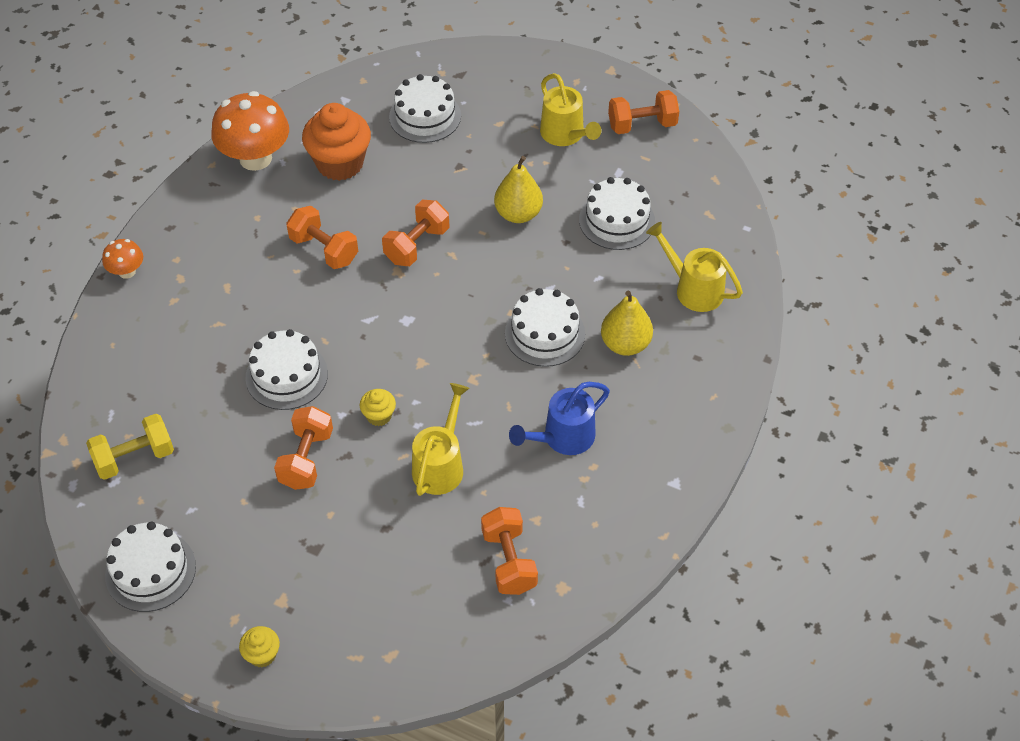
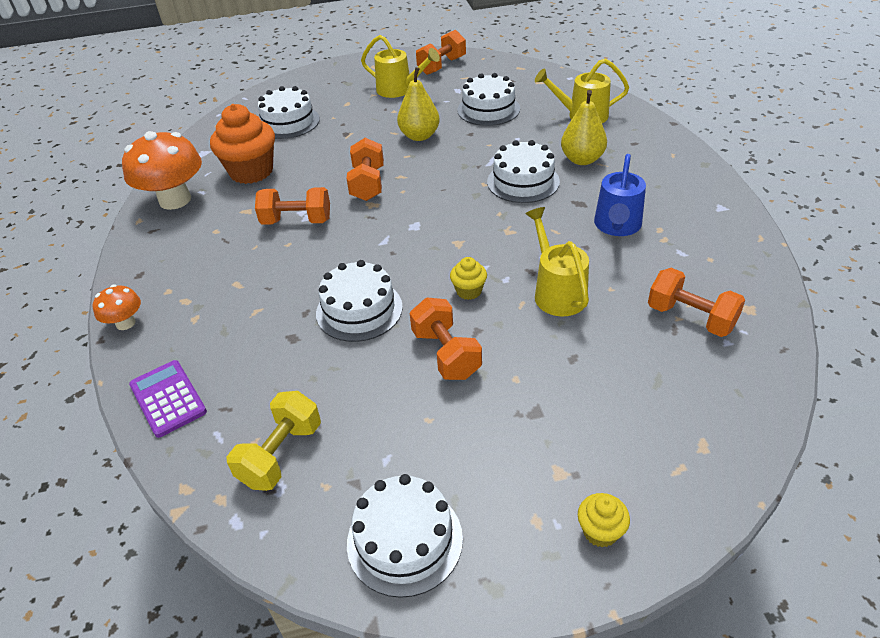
camera: 35 degrees left, 10 degrees down
none -> purple calculator [129,360,207,438]

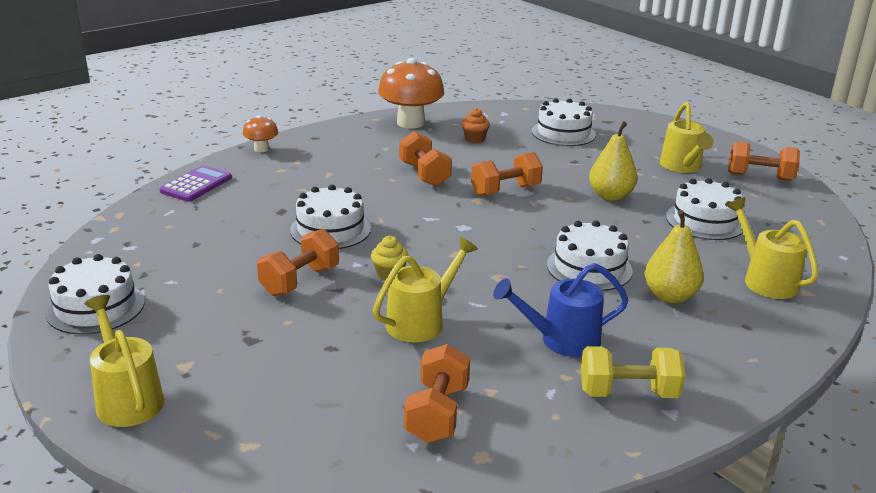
camera: 60 degrees right, 15 degrees down
orange cupcake [210,104,275,184] -> orange cupcake [462,108,490,143], size x0.47
yellow dumbbell [227,391,321,491] -> yellow dumbbell moved to [581,346,685,398]
yellow cupcake [578,493,630,548] -> yellow watering can [84,295,164,427]

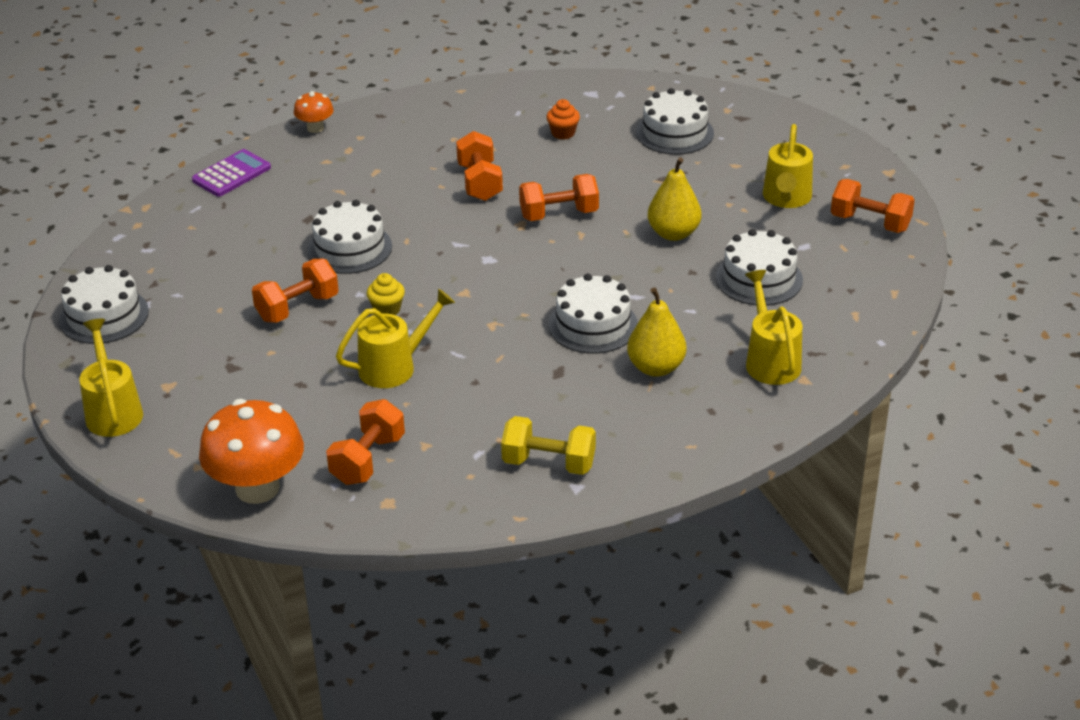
camera: 15 degrees right, 10 degrees up
orange mushroom [378,58,444,129] -> orange mushroom moved to [199,399,304,504]
blue watering can [493,263,629,357] -> none

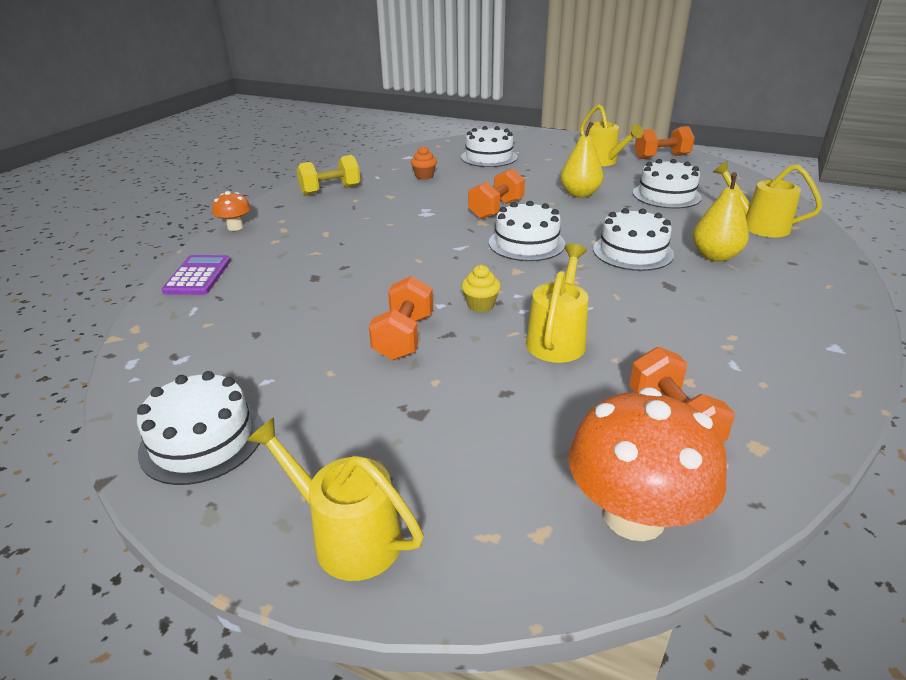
camera: 40 degrees left, 5 degrees down
white cake [307,200,392,274] -> white cake moved to [489,201,565,261]
orange dumbbell [456,131,503,201] -> none
yellow dumbbell [501,416,596,475] -> yellow dumbbell moved to [296,155,361,195]

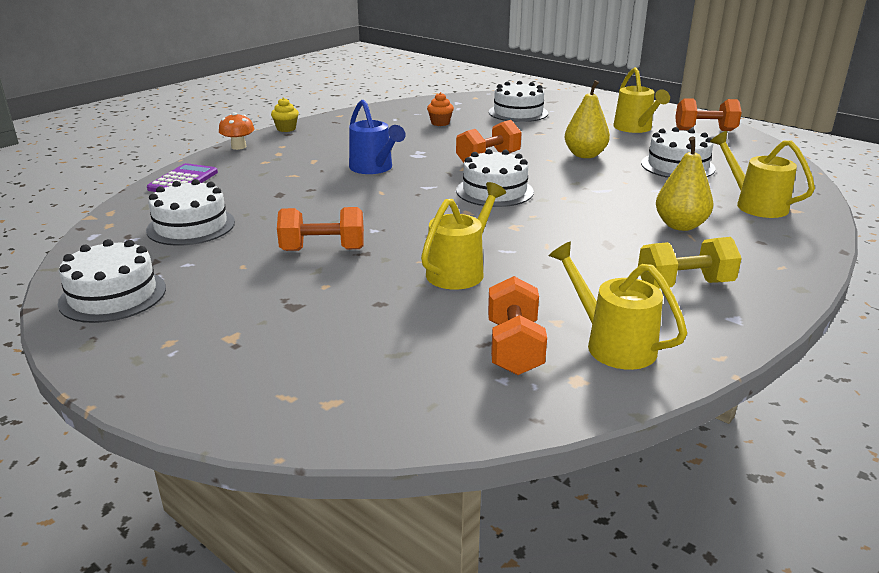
camera: 15 degrees right, 5 degrees down
yellow watering can [247,418,423,581] -> yellow watering can moved to [549,241,687,370]
yellow dumbbell [296,155,361,195] -> yellow dumbbell moved to [638,237,742,289]
orange dumbbell [369,276,433,360] -> orange dumbbell turned 60 degrees clockwise [277,207,364,251]
yellow cupcake [461,265,501,312] -> yellow cupcake moved to [271,97,299,132]
orange mushroom [568,387,727,541] -> none
white cake [593,208,674,271] -> white cake moved to [146,179,235,246]
none -> blue watering can [349,100,406,174]

